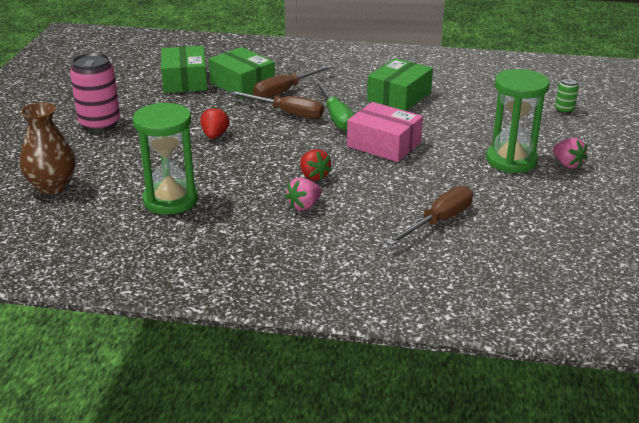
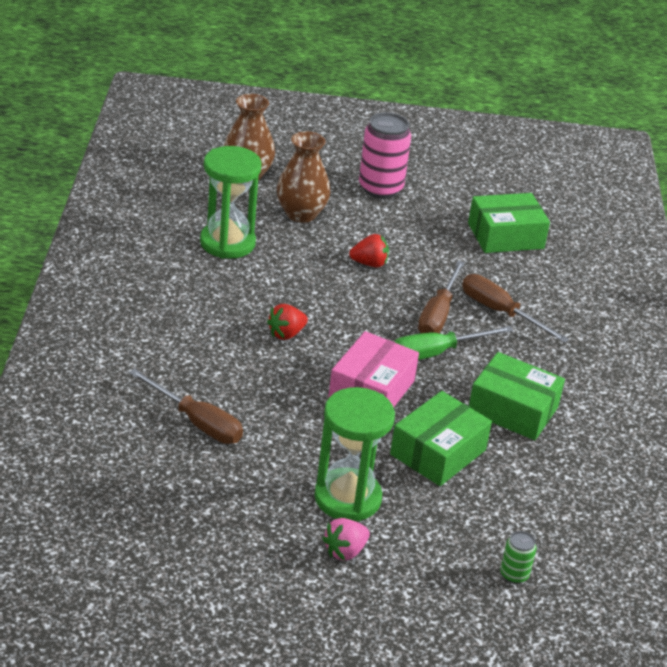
camera: 80 degrees right, 5 degrees up
green box [209,47,275,99] -> green box moved to [390,391,492,486]
pink strawberry [285,177,322,211] -> none
none -> brown vase [276,131,331,223]

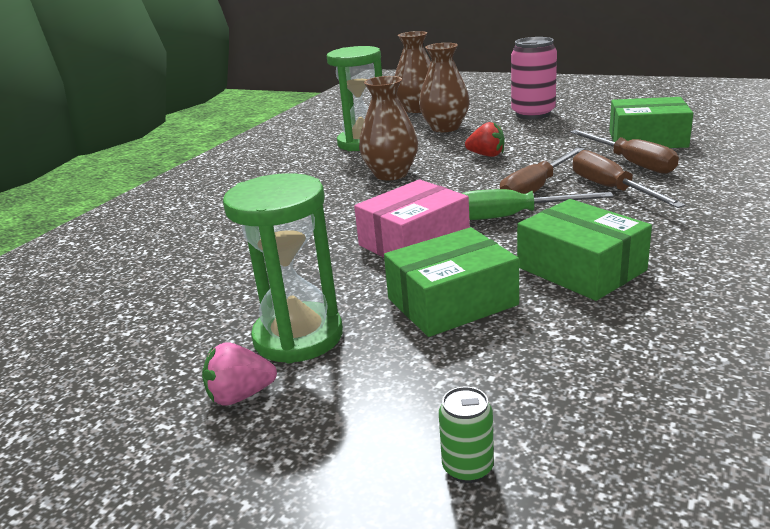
camera: 30 degrees right, 10 degrees down
brown screwdriver [129,369,243,444] -> brown screwdriver moved to [570,130,679,174]
red strawberry [267,304,308,340] -> none
none -> brown vase [359,76,418,180]

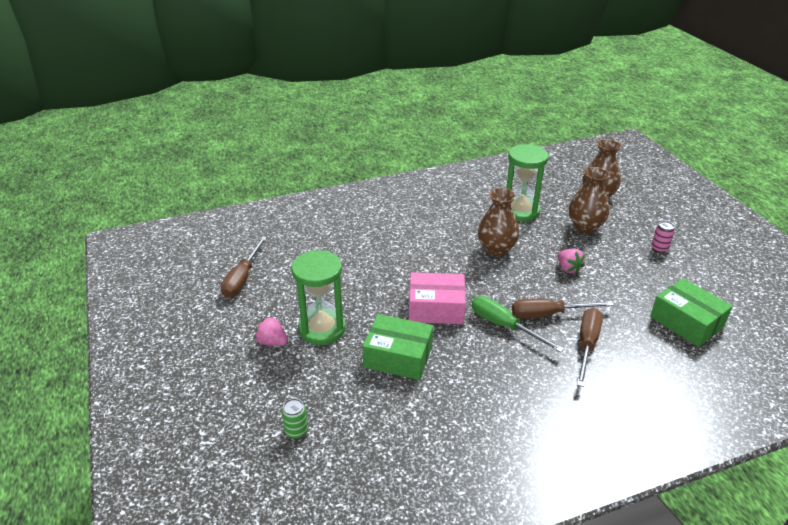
camera: 40 degrees right, 10 degrees up
red strawberry [465,122,505,157] -> pink strawberry [558,248,585,274]
pink can [511,37,557,119] -> pink can [651,221,675,253], size x0.48
green box [517,199,652,301] -> none
brown screwdriver [570,130,679,174] -> brown screwdriver moved to [220,236,267,298]

